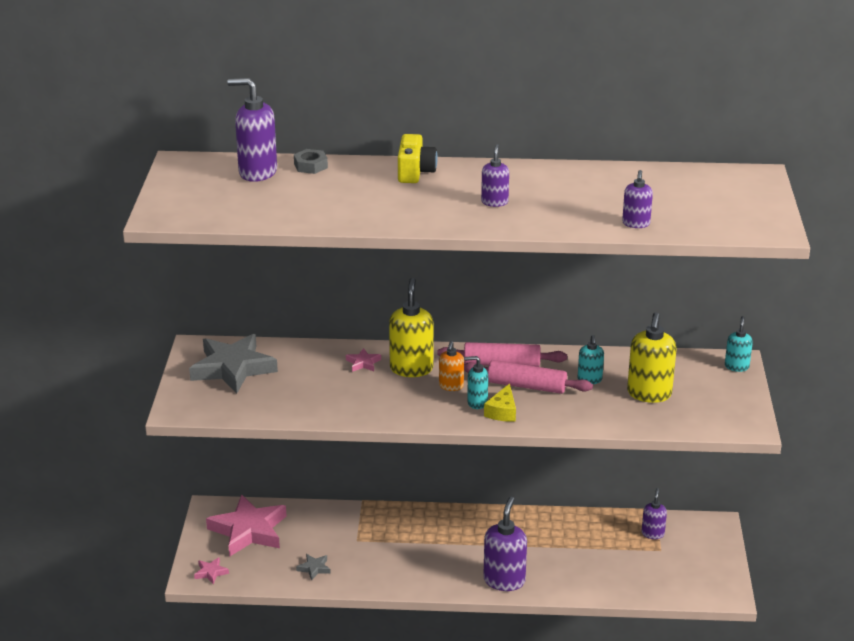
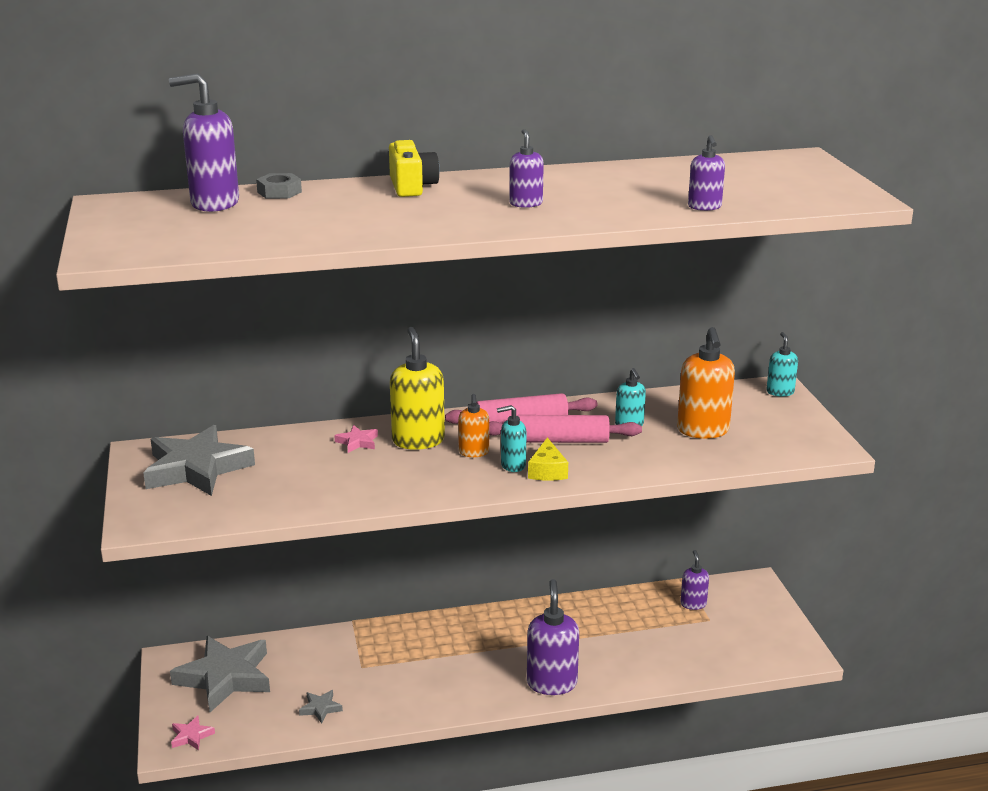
camera: 15 degrees left, 5 degrees down
pink star [206,494,286,557] -> grey star [170,636,270,712]
yellow soap dispenser [627,312,676,403] -> orange soap dispenser [677,327,735,439]

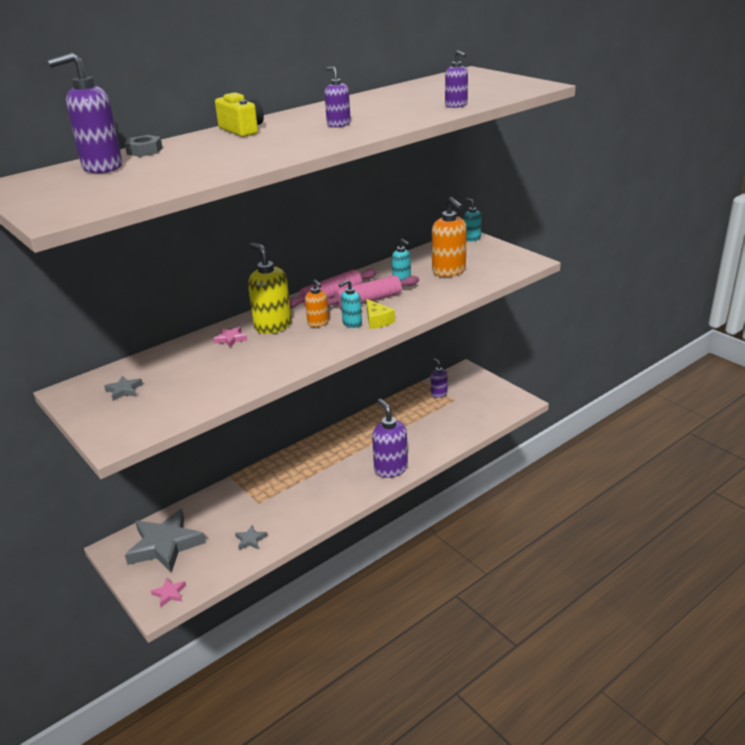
camera: 25 degrees left, 5 degrees up
grey star [143,425,255,496] -> grey star [104,376,143,401], size x0.41

